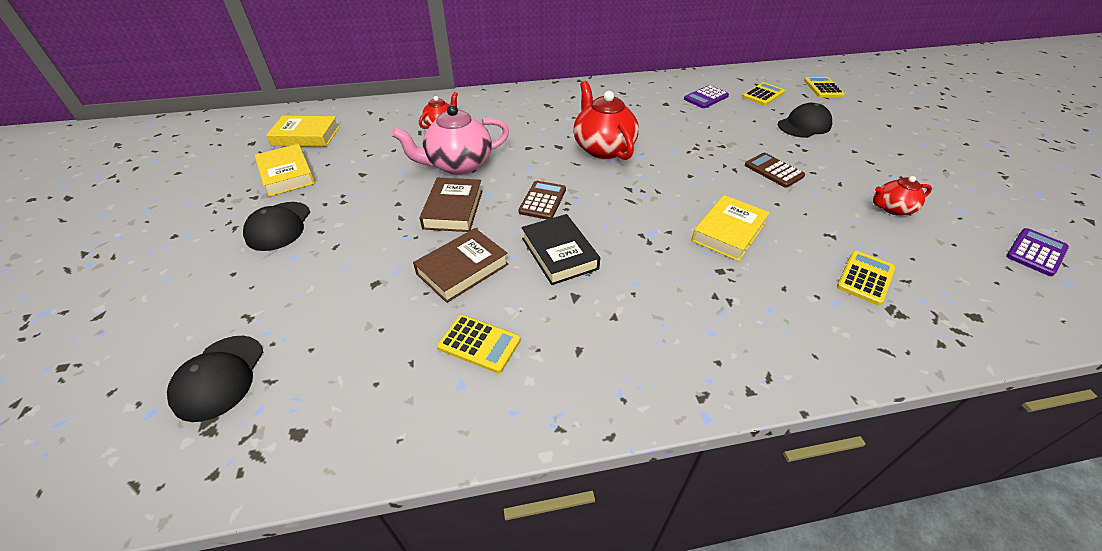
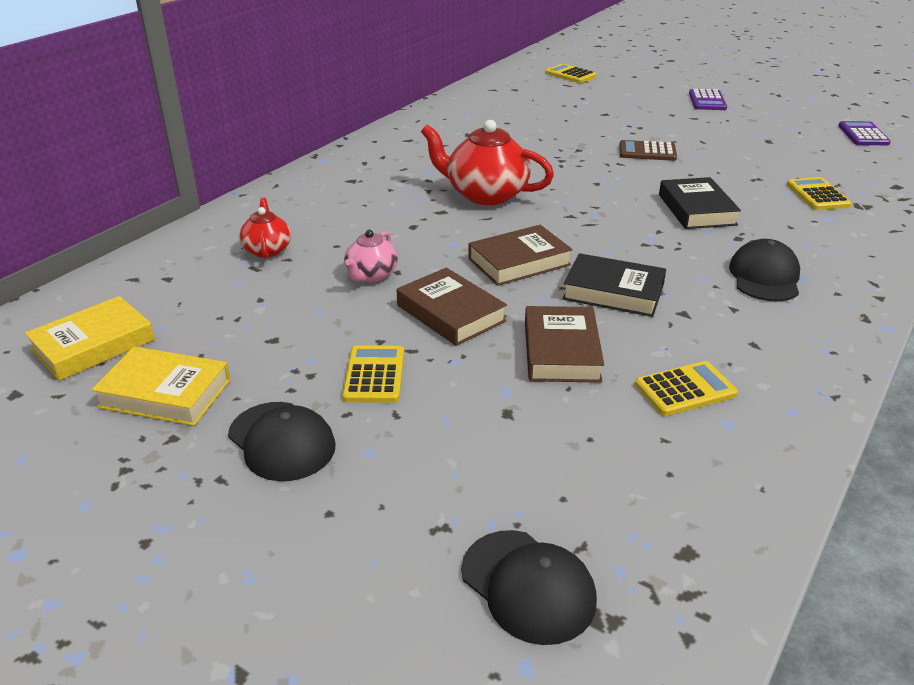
camera: 45 degrees left, 10 degrees down
pink teapot [391,105,509,175] -> pink teapot [344,230,398,282], size x0.55
brown calculator [519,181,566,219] -> brown book [468,225,573,286]
purple calculator [684,85,729,108] -> purple calculator moved to [689,89,727,110]
yellow book [692,195,770,261] -> black book [659,177,741,229]
yellow calculator [742,82,785,105] -> yellow calculator moved to [342,345,404,403]
black cap [778,103,832,138] -> black cap moved to [729,239,800,301]
red teapot [873,176,932,216] -> none

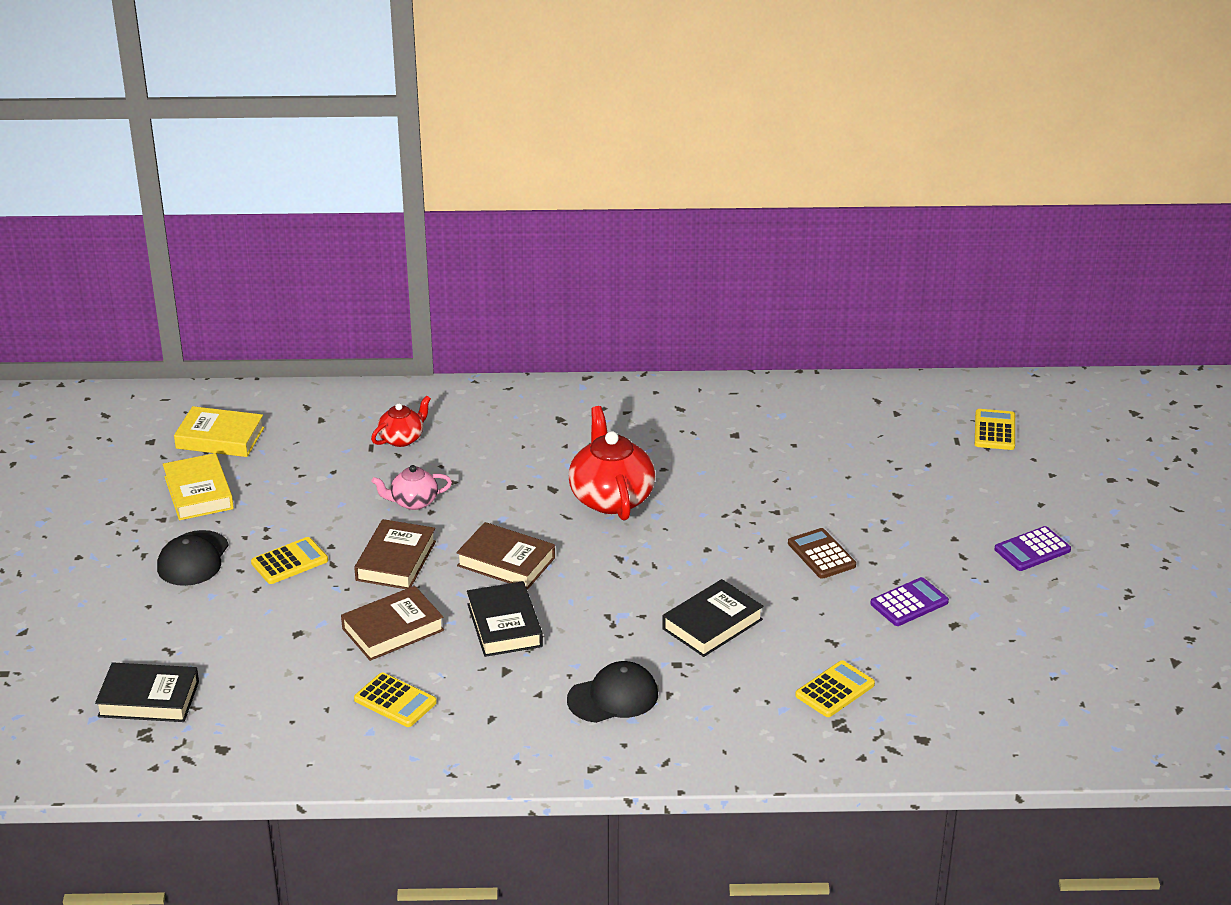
camera: 55 degrees right, 0 degrees up
black cap [461,530,597,645] -> black book [95,662,199,722]
purple calculator [838,121,891,145] -> purple calculator moved to [870,577,949,626]

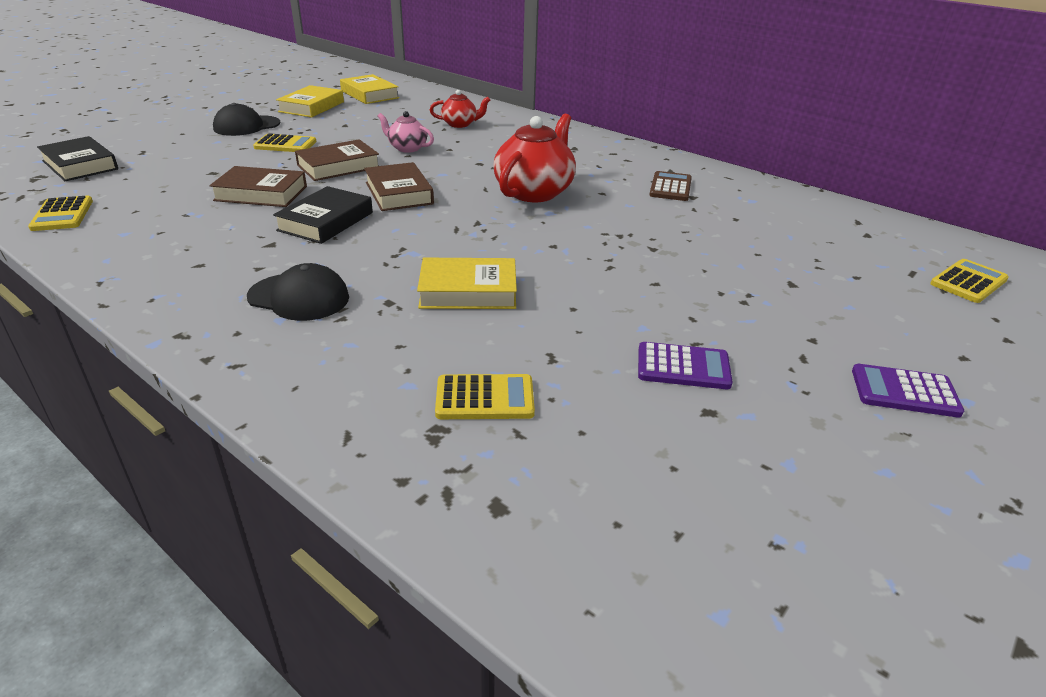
camera: 40 degrees right, 0 degrees up
yellow calculator [354,673,437,727] -> yellow calculator moved to [28,196,93,231]
black book [662,579,764,657] -> yellow book [417,258,517,309]
brown calculator [788,528,856,579] -> brown calculator moved to [649,171,692,201]

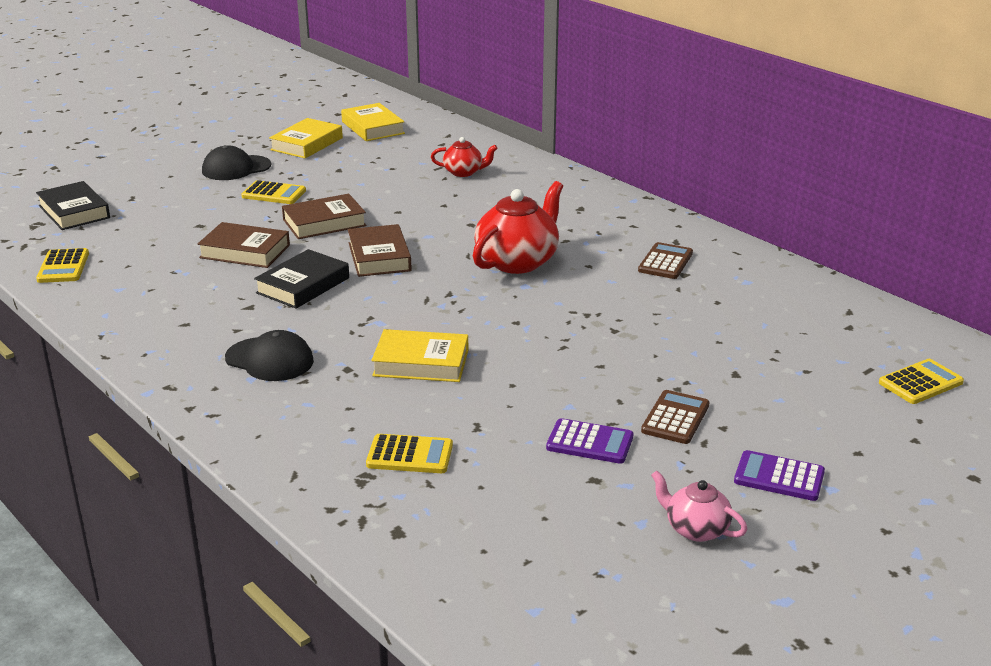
camera: 10 degrees right, 5 degrees down
pink teapot [378,111,434,153] -> pink teapot moved to [651,470,747,542]
none -> brown calculator [641,390,709,444]

